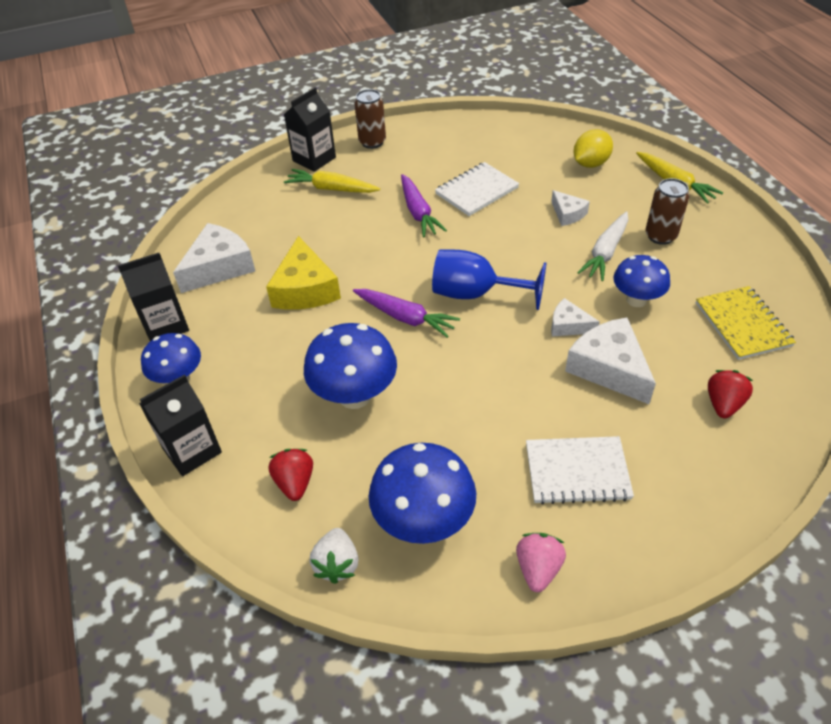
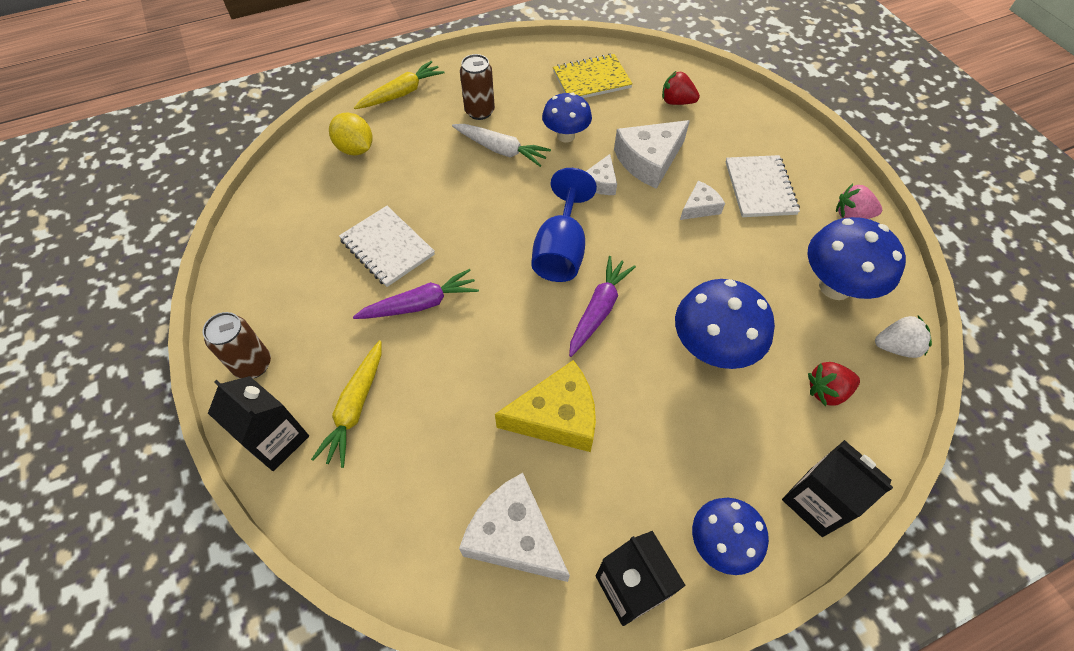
camera: 95 degrees left, 10 degrees up
white cheese [551,190,590,226] -> white cheese moved to [680,181,725,220]

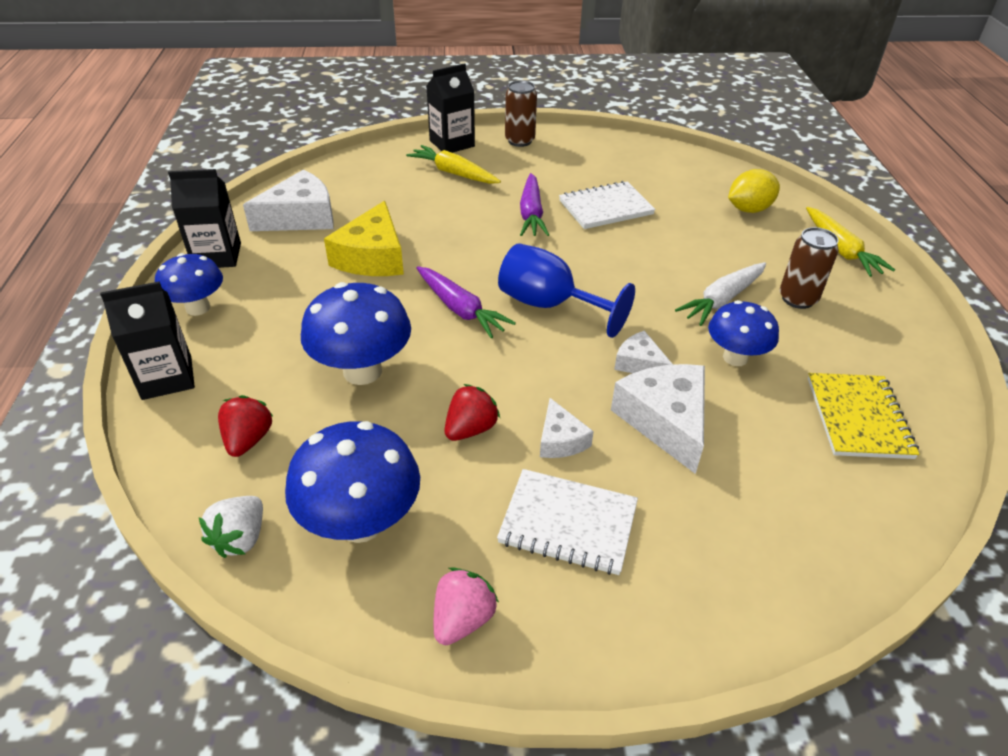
camera: 110 degrees right, 15 degrees down
red strawberry [662,71,700,105] -> red strawberry moved to [444,384,500,441]

